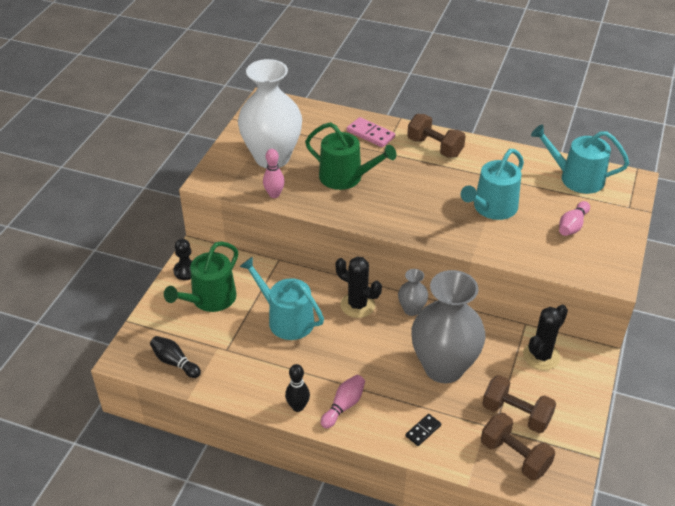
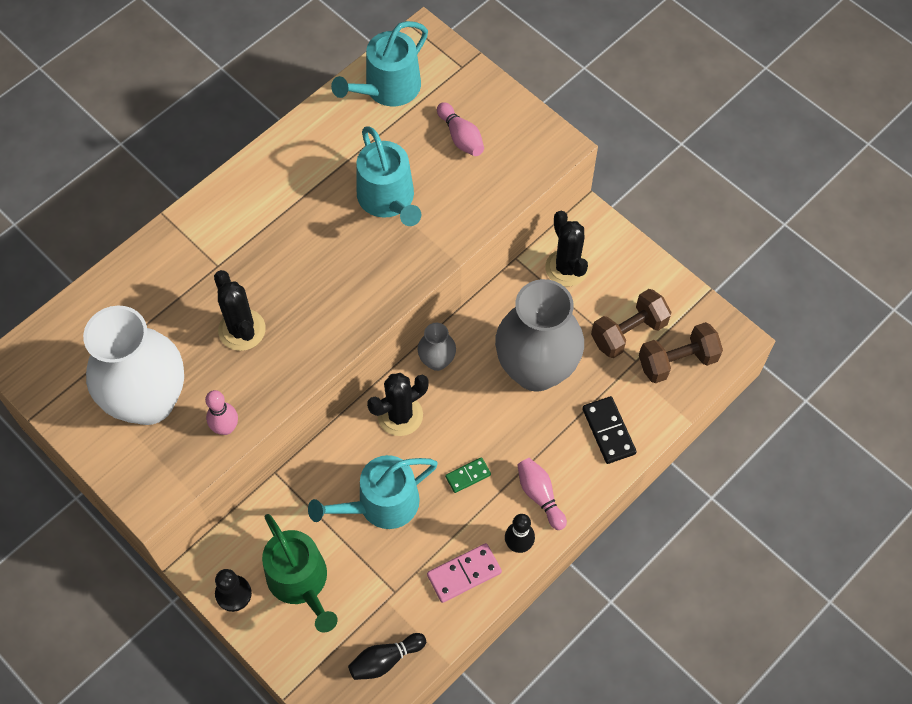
camera: 65 degrees left, 20 degrees up
green watering can [305,122,396,190] -> black cactus [214,270,266,351]
pink domino [347,117,395,147] -> pink domino moved to [427,543,502,603]
black domino [405,414,441,446] -> black domino [582,396,637,464], size x1.58
brown dumbbell [407,114,466,158] -> none
none -> green domino [445,457,491,493]

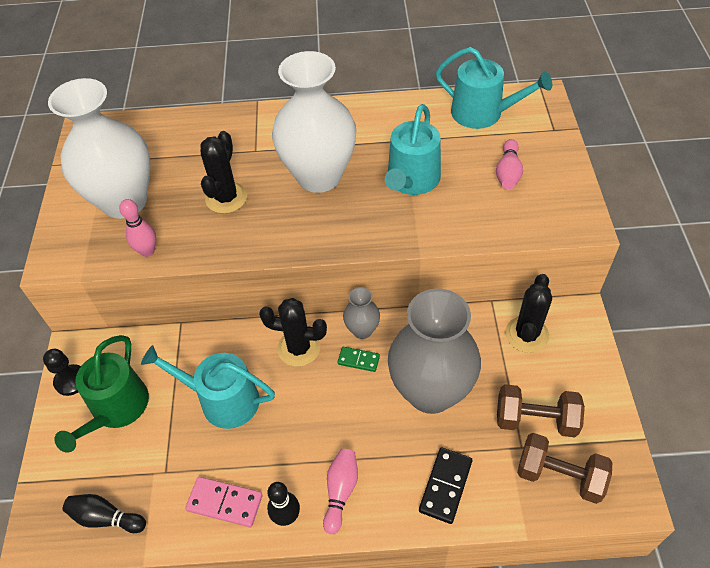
camera: 45 degrees right, 10 degrees down
turquoise watering can [331,21,428,107] -> turquoise watering can turned 150 degrees counterclockwise [436,47,552,129]
green domino [445,457,491,493] -> green domino moved to [337,347,380,372]
none -> white vase [272,51,357,193]

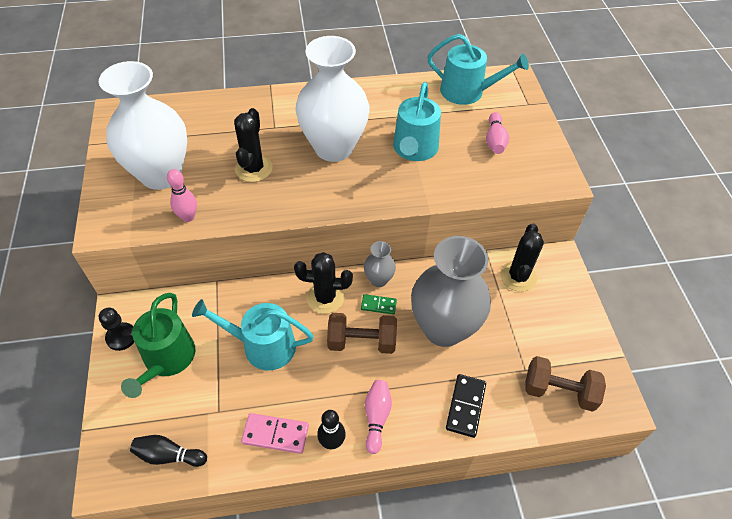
camera: 10 degrees left, 0 degrees up
brown dumbbell [497,384,585,437] -> brown dumbbell moved to [327,313,397,354]

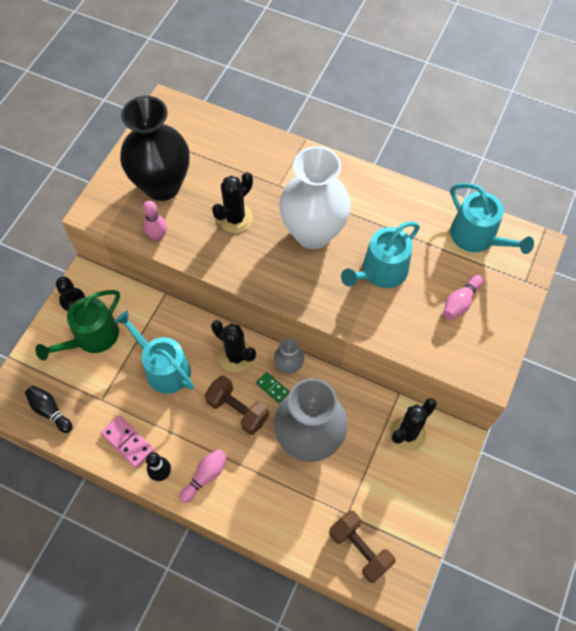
camera: 35 degrees right, 10 degrees up
white vase [99,61,187,190] -> black vase [120,96,189,201]
black domino [446,374,486,438] -> none

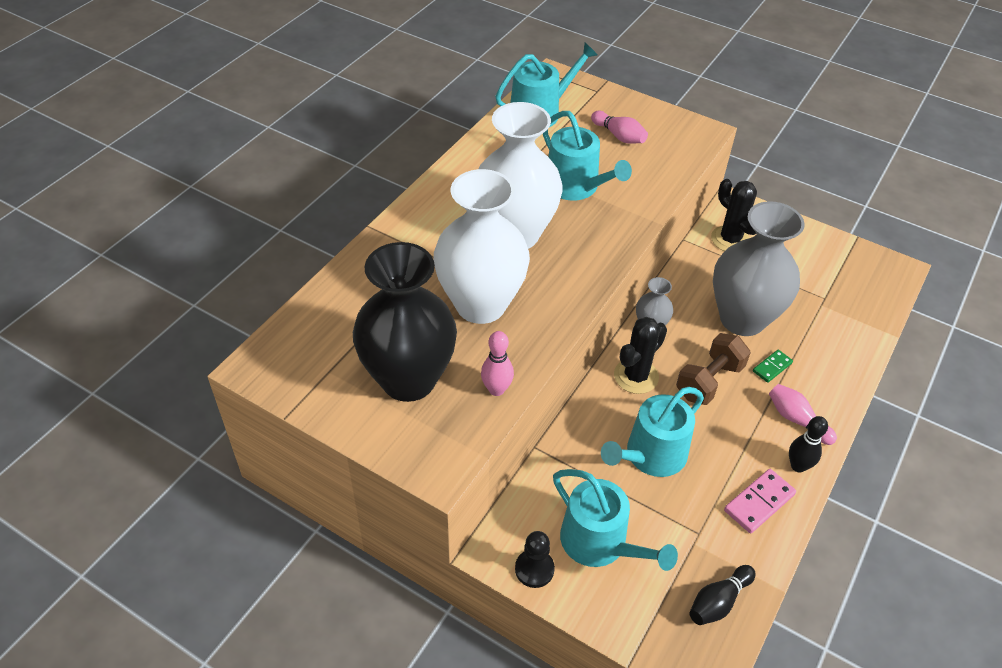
camera: 85 degrees left, 15 degrees down
green watering can [35,290,120,360] -> turquoise watering can [553,469,678,571]
black cactus [212,172,253,233] -> white vase [434,169,530,324]
green domino [256,372,290,403] -> green domino moved to [753,350,793,383]
brown dumbbell [329,510,396,583] -> none

